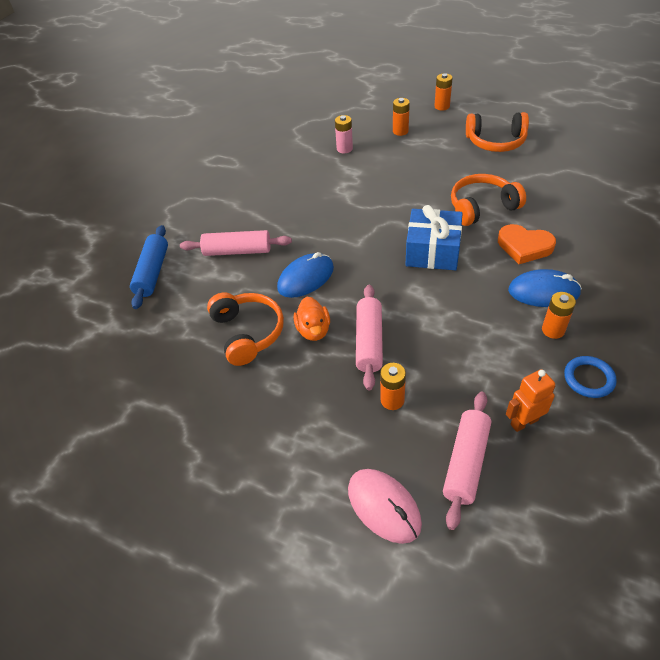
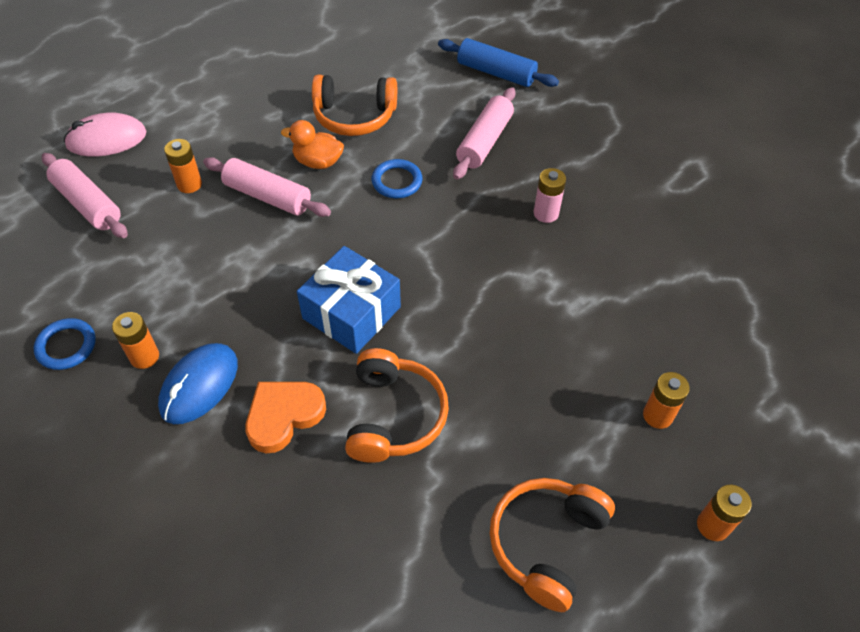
camera: 110 degrees right, 5 degrees up
blue mouse [277,252,334,298] -> blue ring [372,159,422,198]
pink battery [335,115,353,153] -> pink battery moved to [534,168,566,223]
orange robot [506,369,555,432] -> none

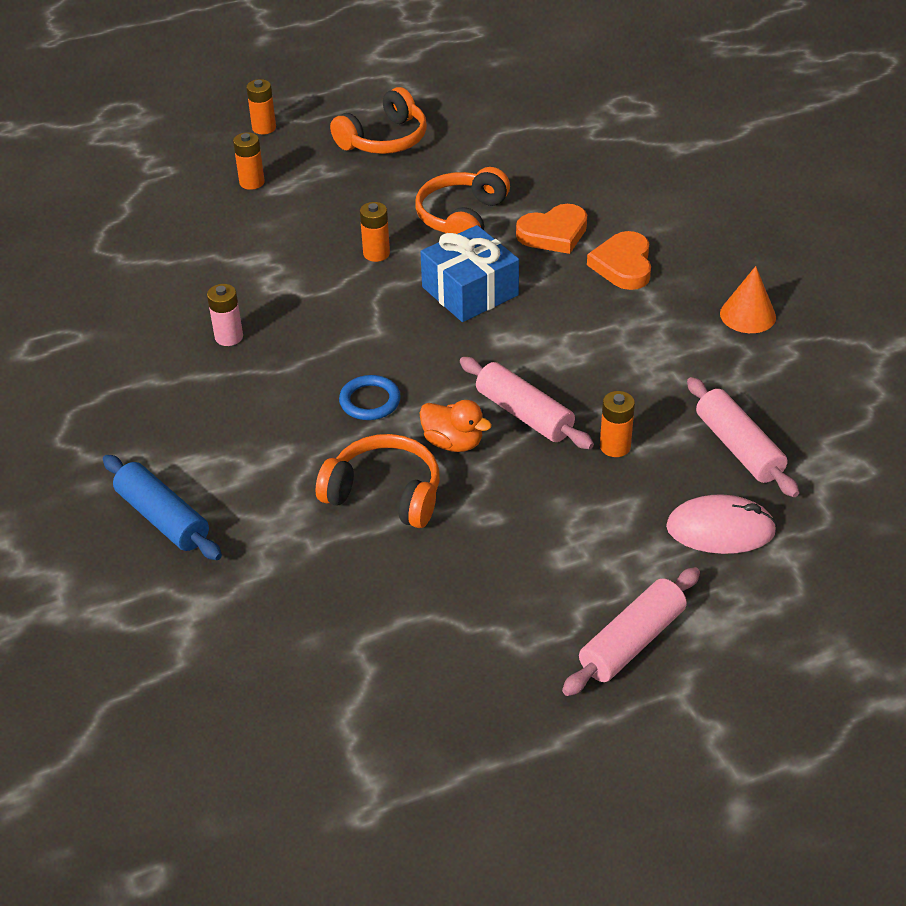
camera: 160 degrees left, 10 degrees down
blue ring [34,318,96,370] -> orange cone [720,266,776,333]
orange battery [112,312,159,369] -> orange battery moved to [360,202,390,262]
blue mouse [158,343,238,424] -> orange heart [587,231,651,290]
pink rolling pin [453,87,516,179] -> pink rolling pin moved to [562,567,700,696]

